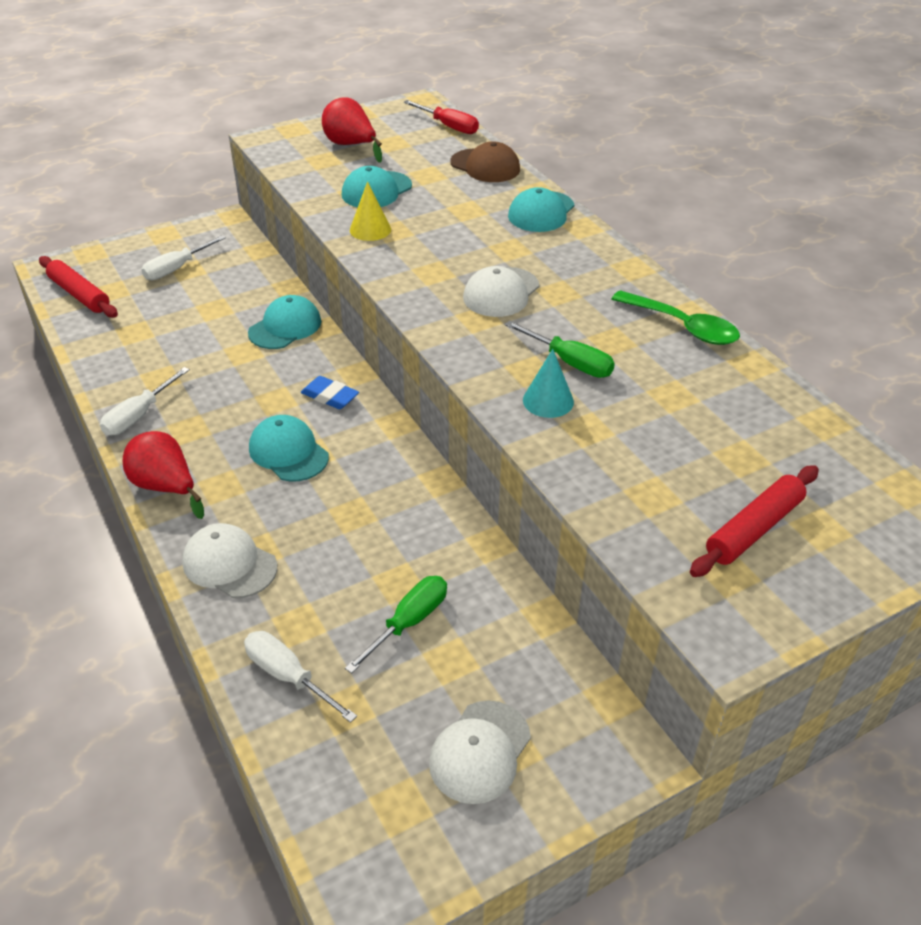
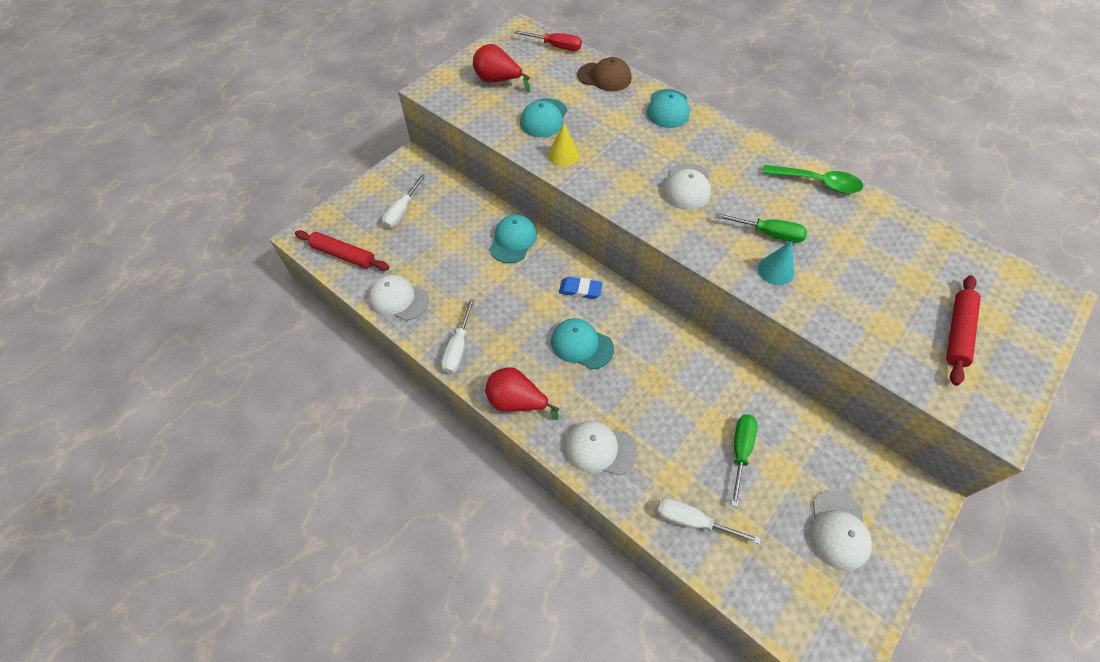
camera: 20 degrees left, 15 degrees up
none -> white cap [368,275,429,321]

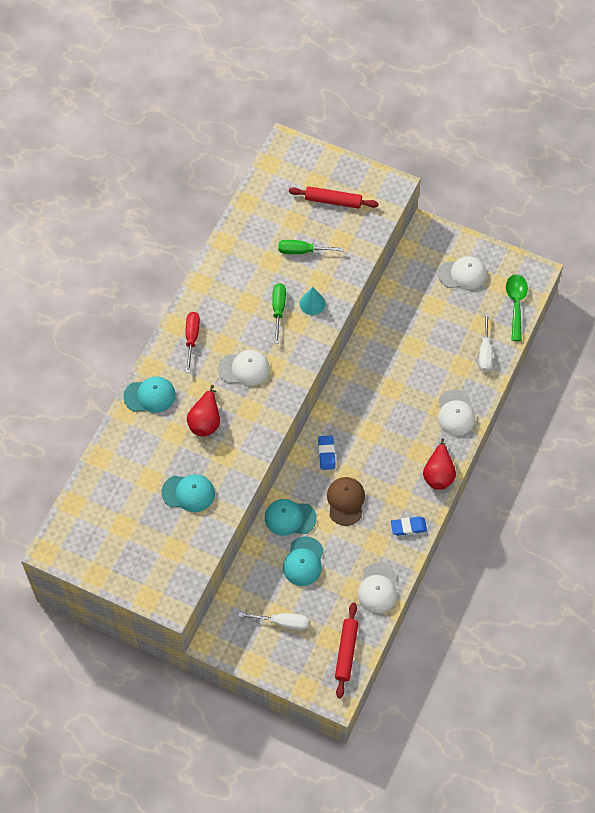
camera: 105 degrees left, 5 degrees up
white screwdriver [441,299,475,374] -> blue eraser [391,517,427,536]
red pear [473,44,530,92] -> red pear moved to [187,385,220,437]
red screwdriver [515,30,582,51] -> red screwdriver moved to [186,312,200,373]
yellow cone [548,123,579,167] -> none
turquoise cap [551,318,614,369] -> turquoise cap moved to [283,536,324,586]
brown cap [577,57,631,91] -> brown cap moved to [327,477,365,526]
green screwdriver [731,414,757,507] -> green screwdriver moved to [278,240,344,254]
green spoon [762,165,863,194] -> green spoon moved to [506,274,528,341]

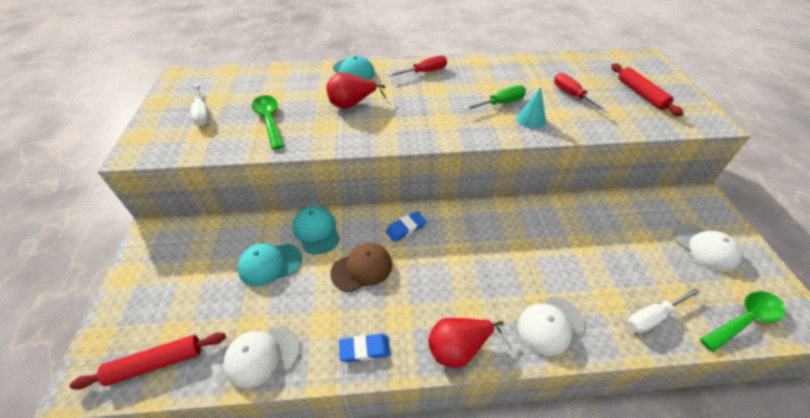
camera: 60 degrees right, 15 degrees down
turquoise cap [161,474,215,512] -> green spoon [252,95,284,150]
white cap [218,350,270,386] -> none
white screwdriver [238,612,309,630] -> white screwdriver moved to [191,84,210,126]
green screwdriver [278,240,344,254] -> red screwdriver [554,73,609,113]
blue eraser [391,517,427,536] -> blue eraser turned 60 degrees counterclockwise [339,334,391,362]

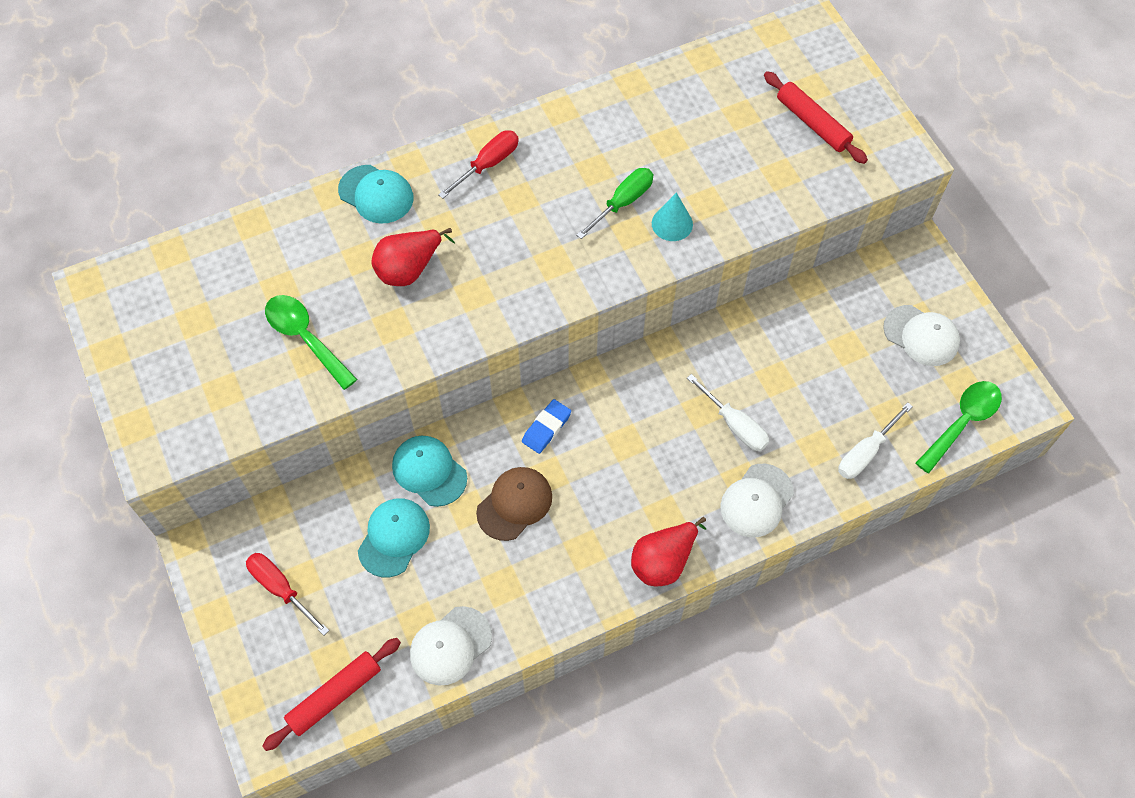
camera: 20 degrees left, 15 degrees up
white screwdriver [191,84,210,126] -> white screwdriver moved to [687,374,769,451]
turquoise cap [237,243,302,287] -> turquoise cap turned 150 degrees clockwise [358,498,430,577]
blue eraser [339,334,391,362] -> none
red screwdriver [554,73,609,113] -> red screwdriver moved to [246,553,330,635]

